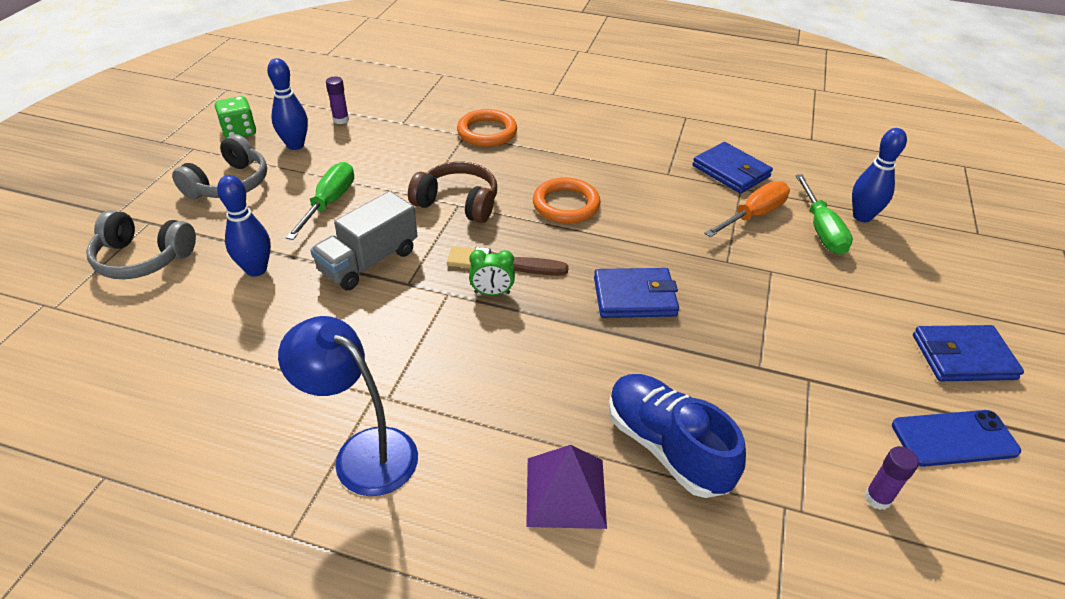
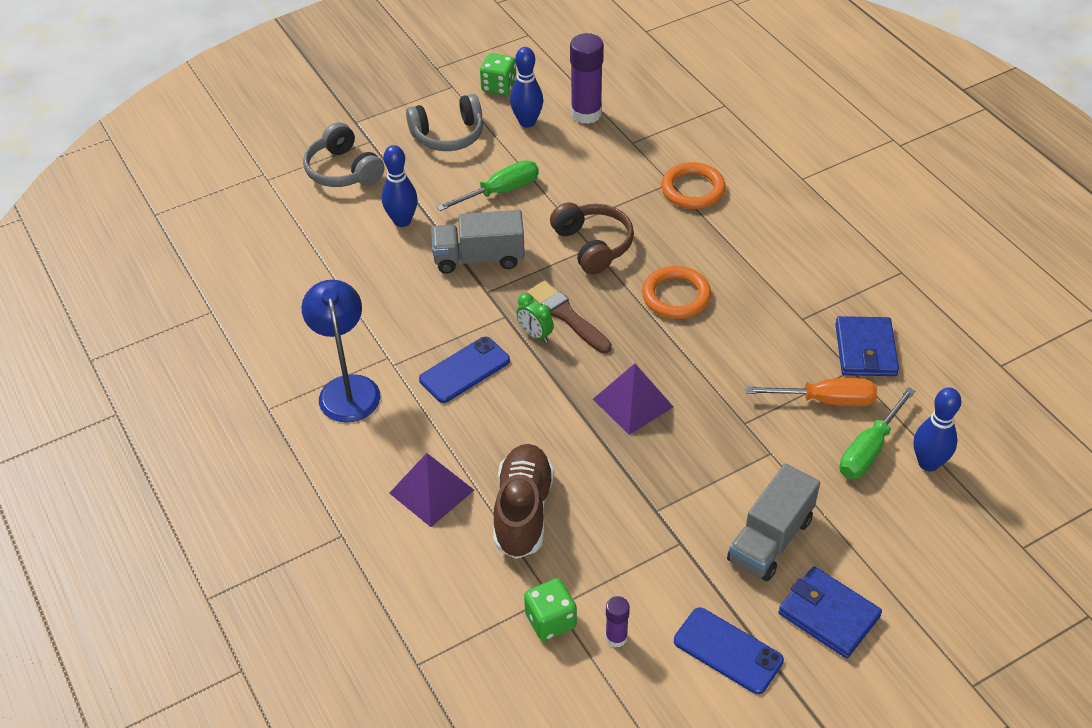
camera: 45 degrees right, 5 degrees up
purple glue stick [326,76,349,124] -> purple glue stick [570,33,604,124], size x1.94
blue wallet [594,268,679,318] -> purple pyramid [593,364,673,435]
blue shoe [608,374,746,498] -> brown shoe [493,444,554,559]
none -> blue phone [419,337,510,403]
none -> green dice [524,578,577,641]
none -> grey truck [727,464,820,581]

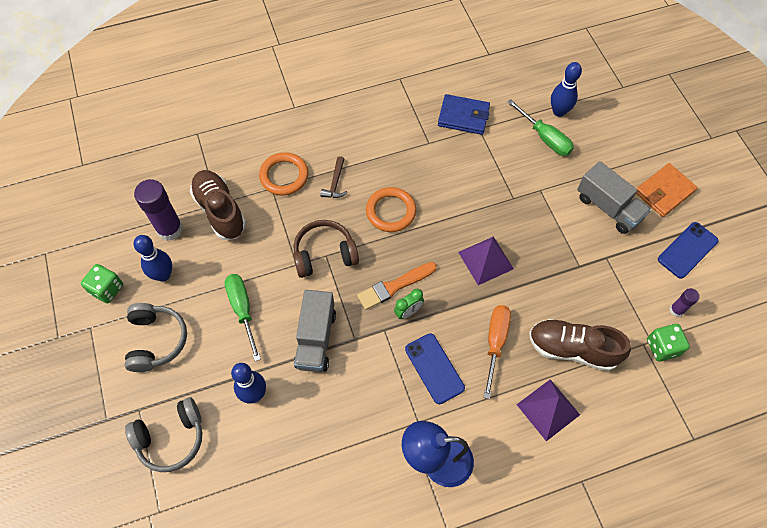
camera: 80 degrees left, 15 degrees up
brown brush [527,281,612,354] -> orange brush [357,262,437,310]
orange screwdriver [746,378,877,406] -> orange screwdriver moved to [483,305,511,399]
blue wallet [778,566,882,658] -> orange wallet [636,163,698,217]
none -> brown shoe [190,170,246,240]
none -> brown hammer [320,156,347,198]

